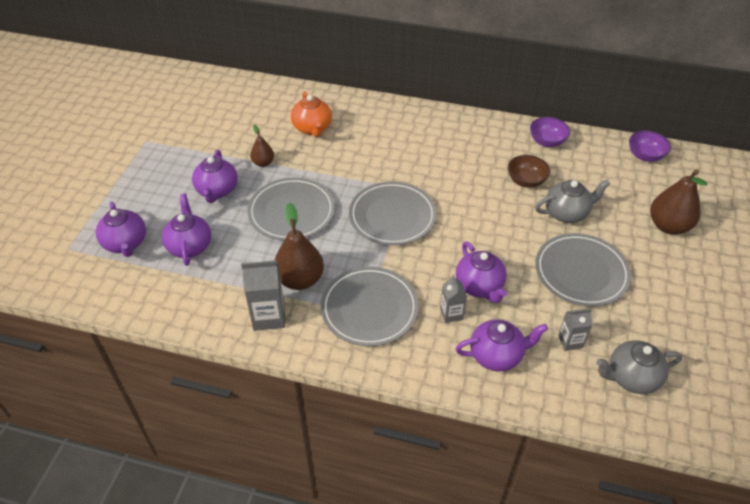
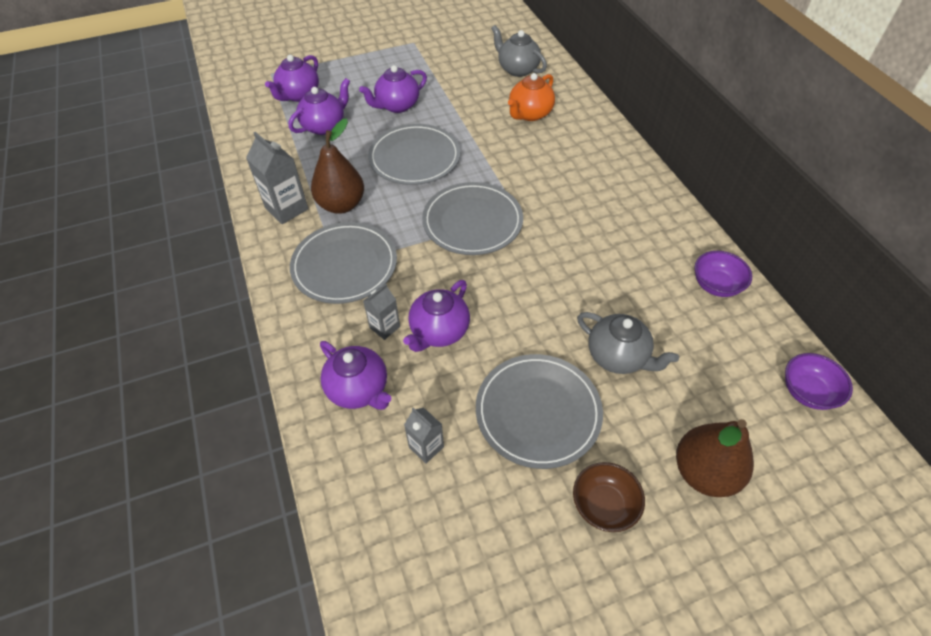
camera: 55 degrees right, 5 degrees up
brown pear [250,124,274,167] -> none
brown bowl [508,155,550,188] -> brown bowl moved to [573,462,645,532]
grey teapot [596,340,682,394] -> grey teapot moved to [491,25,547,77]

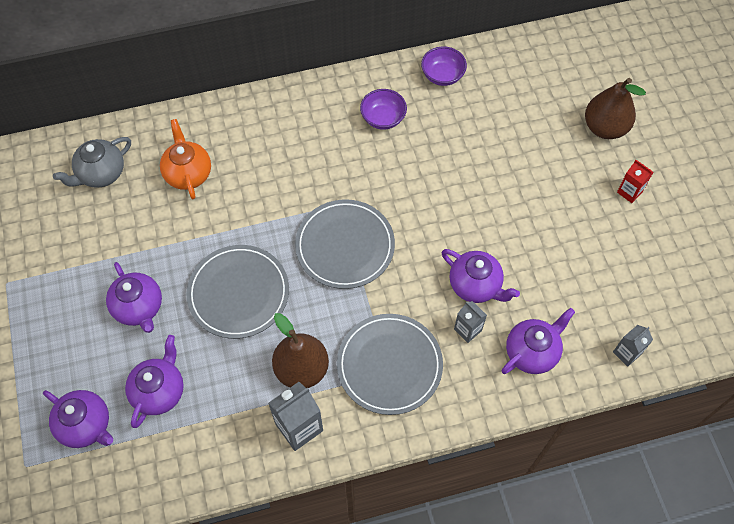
camera: 85 degrees left, 10 degrees up
purple teapot [289,78,350,135] -> purple teapot turned 60 degrees clockwise [125,335,184,428]
grey carton [404,408,444,463] -> grey carton moved to [613,325,653,367]
grey plate [476,354,603,469] -> none
orange teapot [508,73,555,121] -> orange teapot turned 150 degrees counterclockwise [160,119,211,199]
brown bowl [573,462,645,532] -> red carton [617,160,653,203]
grey teapot [577,312,679,374] -> none
purple bowl [785,353,853,410] -> purple bowl moved to [360,89,407,130]

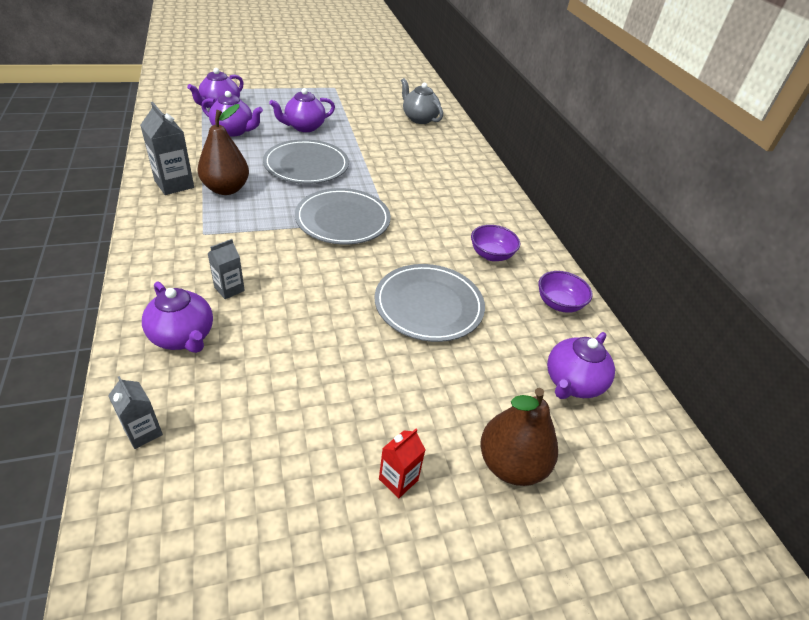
camera: 85 degrees right, 20 degrees down
orange teapot [160,119,211,199] -> none
grey plate [337,314,443,415] -> grey plate moved to [375,264,485,342]
purple teapot [442,249,520,303] -> purple teapot moved to [547,332,615,399]

